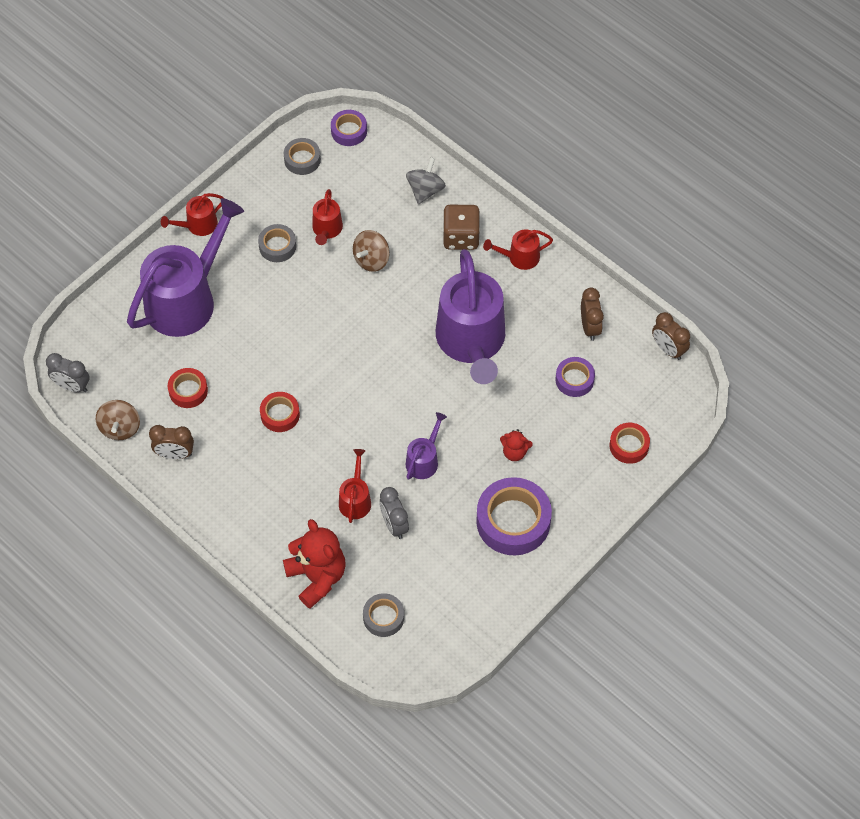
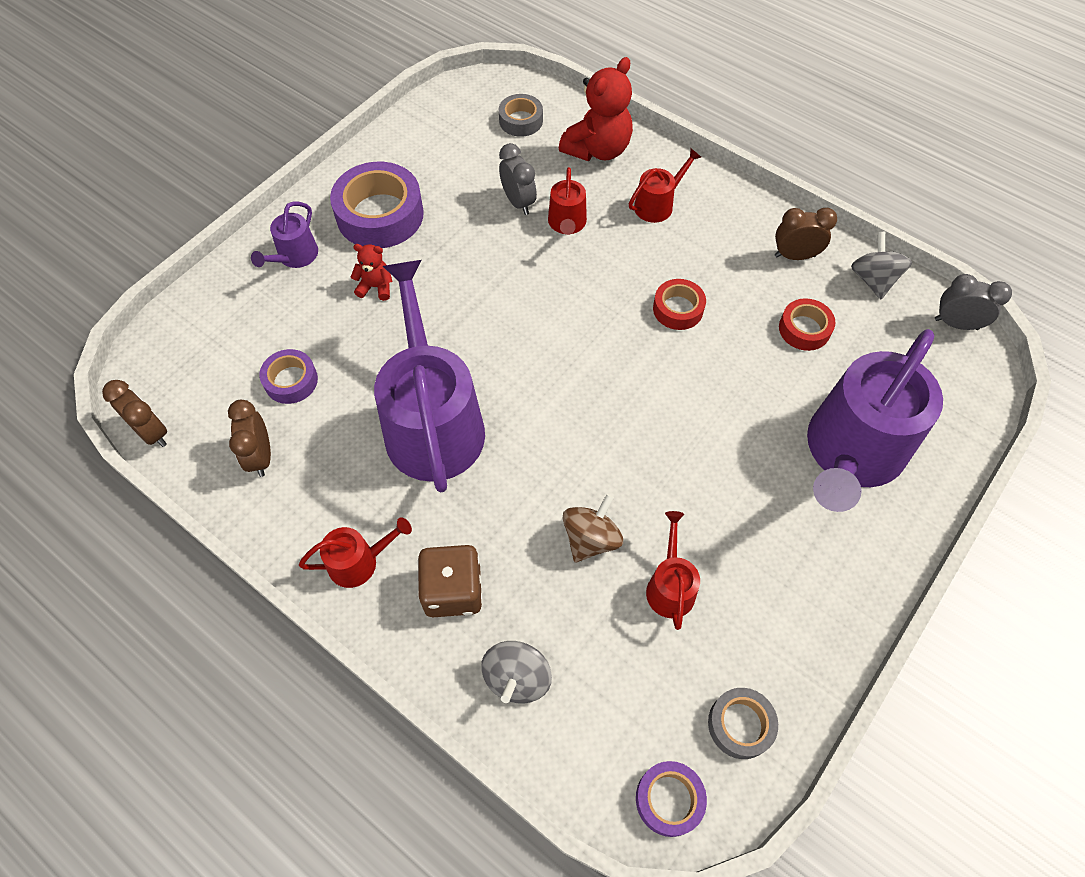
camera: 175 degrees right, 0 degrees up
brown spinning top [96,400,140,440] -> grey spinning top [851,232,912,299]
red watering can [161,193,225,236] -> red watering can moved to [629,148,701,223]
grey tape [258,224,296,262] -> none
red teddy bear [283,519,346,609] -> red teddy bear turned 105 degrees counterclockwise [559,57,633,161]
purple watering can [406,412,447,480] -> purple watering can moved to [251,201,318,268]
red tape [609,423,650,464] -> none

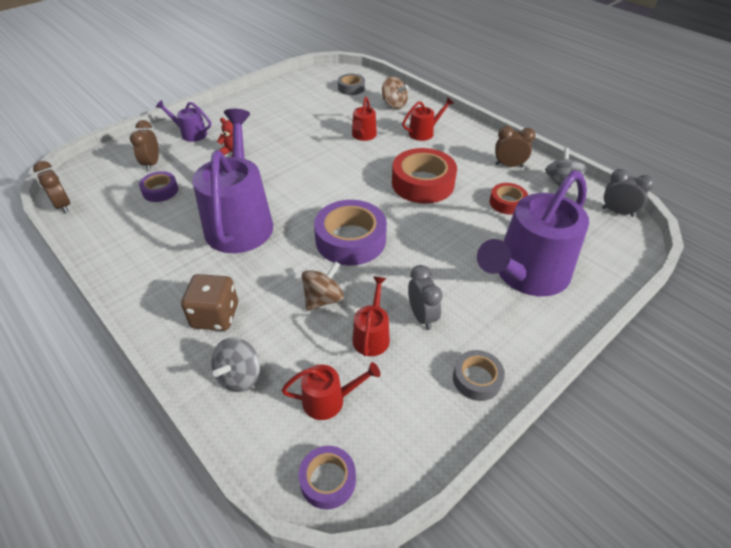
camera: 10 degrees right, 15 degrees down
brown clock [228,400,271,477] -> brown clock moved to [130,120,159,171]
purple watering can [251,201,318,268] -> purple watering can turned 75 degrees clockwise [156,100,211,142]
red watering can [299,517,412,588] -> red watering can moved to [282,362,380,420]
purple tape [330,162,424,248] -> purple tape moved to [314,200,387,266]
grey clock [499,143,537,215] -> grey clock moved to [408,265,443,330]
red teddy bear [559,57,633,161] -> brown spinning top [382,76,409,109]
red tape [653,279,706,330] -> red tape [392,148,457,204], size x1.84
grey tape [708,688,778,759] -> grey tape moved to [453,350,505,401]

